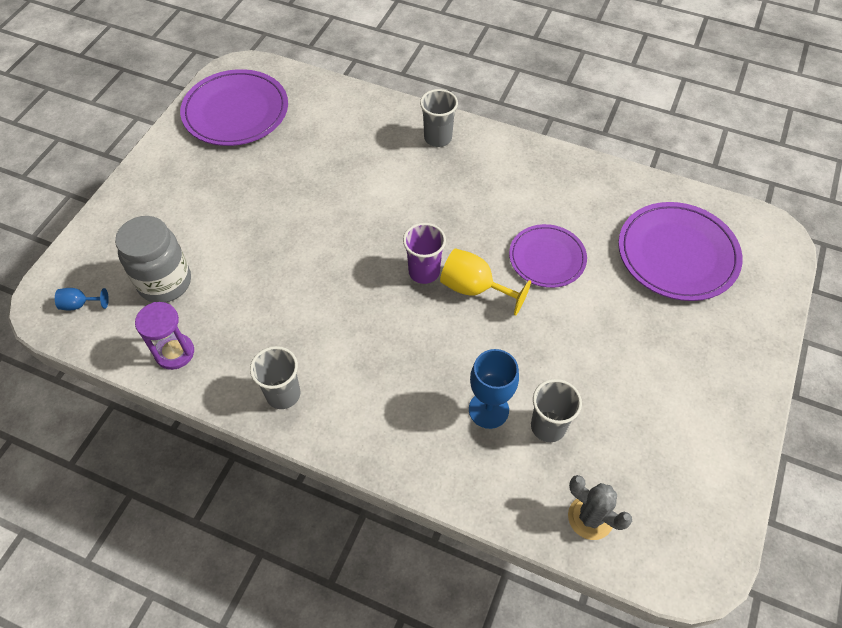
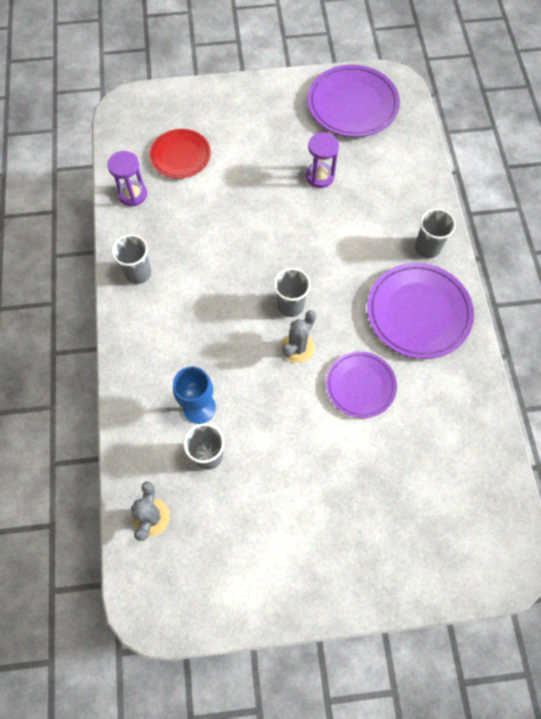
camera: 60 degrees right, 10 degrees up
blue goblet [55,288,109,310] -> none
grey jar [115,216,191,303] -> red plate [150,129,211,178]
purple cup [403,223,446,284] -> grey cup [274,268,311,317]
yellow goblet [440,248,531,316] -> grey cactus [281,310,316,363]
purple plate [618,202,743,301] -> purple plate moved to [367,263,474,359]
none -> purple hourglass [306,132,339,188]

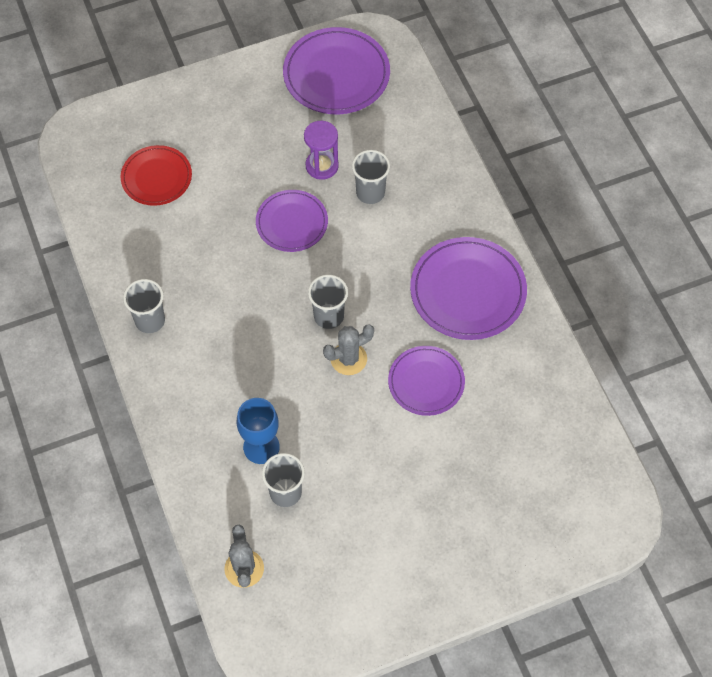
camera: 15 degrees left, 5 degrees down
purple hourglass [107,151,147,206] -> none
grey cactus [281,310,316,363] -> grey cactus turned 45 degrees clockwise [323,324,374,375]
grey cup [415,208,456,258] -> grey cup moved to [352,150,390,204]
none -> purple plate [256,190,328,252]

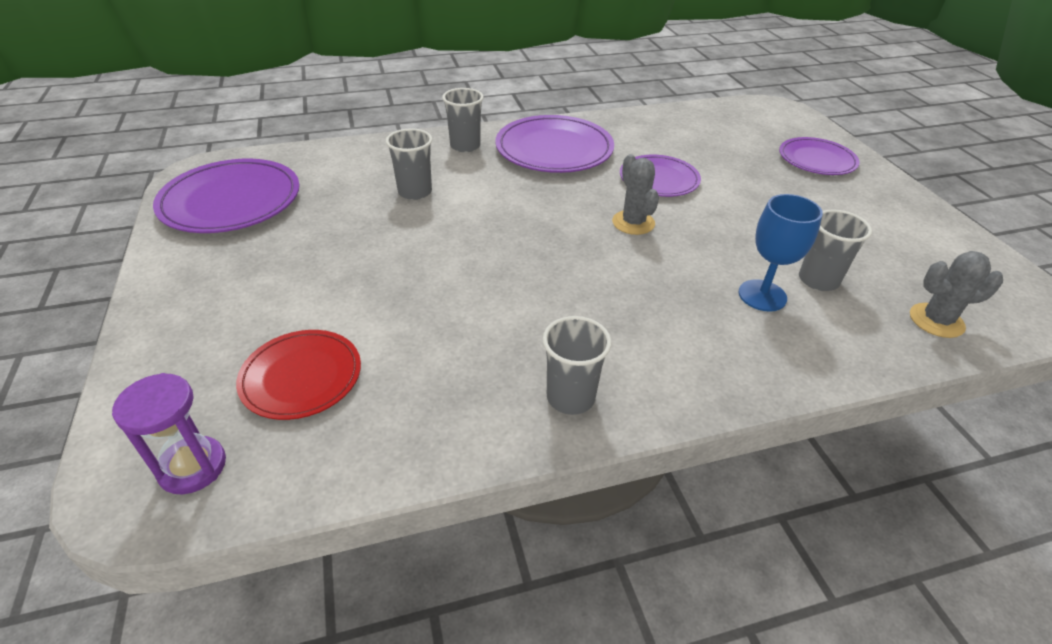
camera: 85 degrees left, 20 degrees down
purple plate [256,190,328,252] -> purple plate moved to [779,137,860,175]
purple hourglass [304,121,339,180] -> purple hourglass moved to [112,373,226,494]
grey cup [308,275,348,329] -> grey cup moved to [442,88,484,152]

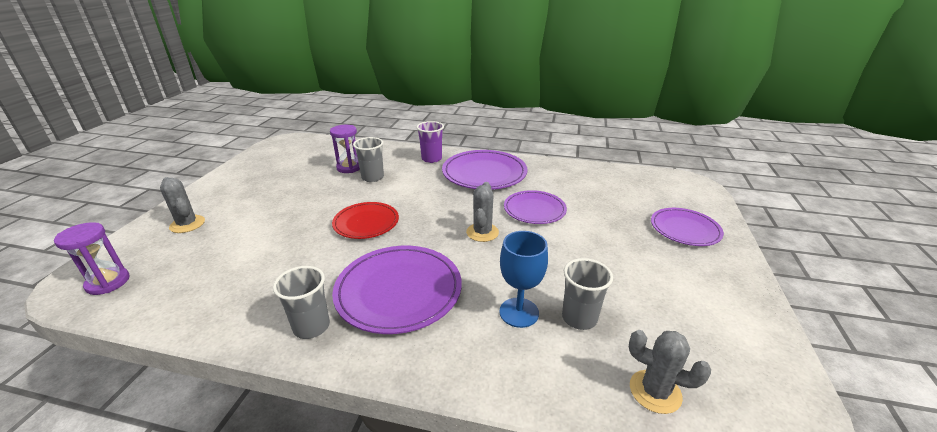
camera: 30 degrees right, 10 degrees down
purple plate [153,159,300,233] -> purple plate moved to [332,246,462,334]
red plate [236,330,361,420] -> red plate moved to [332,202,399,239]
grey cup [442,88,484,152] -> purple cup [416,121,444,163]
none -> grey cactus [160,177,205,233]
none -> purple hourglass [330,125,360,173]

